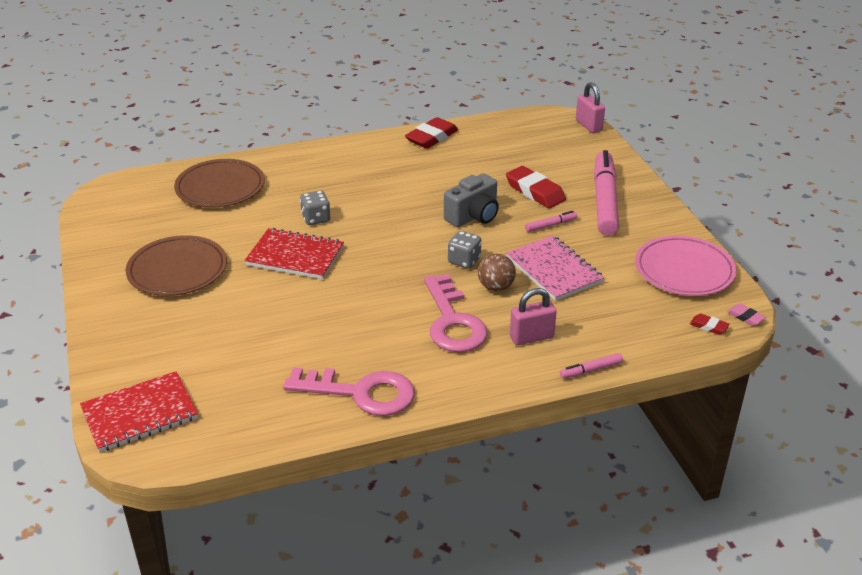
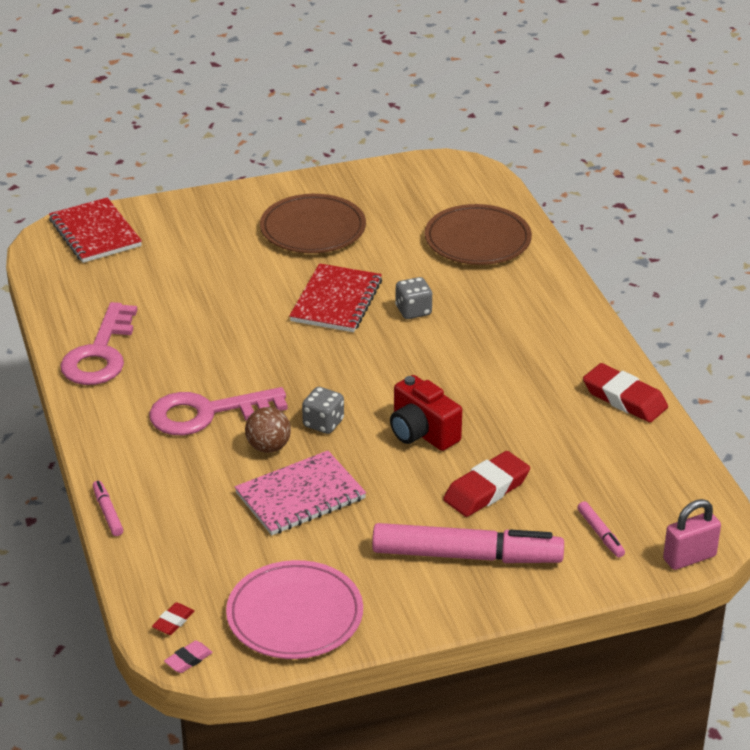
camera: 90 degrees right, 0 degrees up
grey camera [444,173,499,227] -> red camera [390,375,462,451]
pink padlock [510,288,557,345] -> none
pink marker [525,211,578,232] -> pink marker moved to [577,501,625,558]

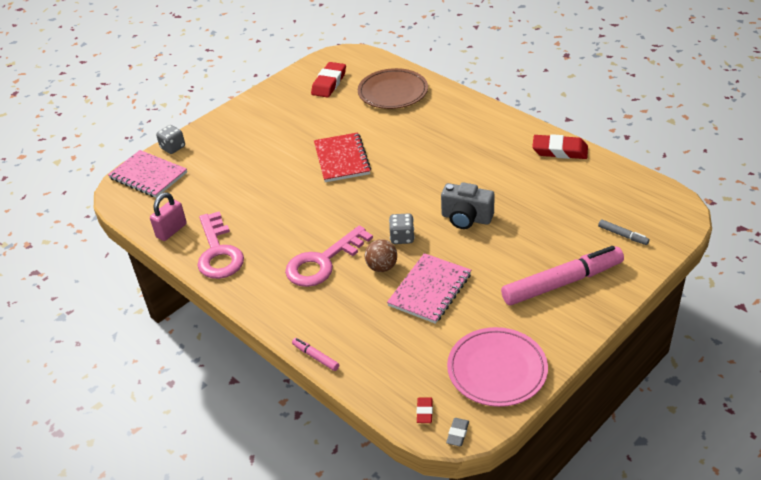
camera: 25 degrees left, 5 degrees up
red notebook [49,197,142,263] -> pink notebook [108,150,187,198]
pink eraser [164,641,213,673] -> grey eraser [446,418,469,446]
brown plate [260,194,366,253] -> none
red camera [390,375,462,451] -> grey camera [441,182,495,229]
grey dice [395,277,433,319] -> grey dice moved to [156,125,185,154]
red eraser [443,451,530,517] -> red eraser moved to [311,62,346,98]
pink marker [577,501,625,558] -> grey marker [598,219,650,245]
pink padlock [663,499,721,570] -> pink padlock moved to [150,192,187,241]

